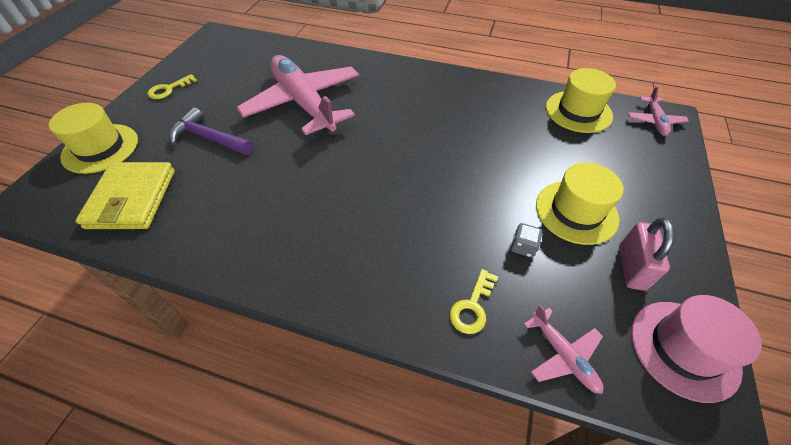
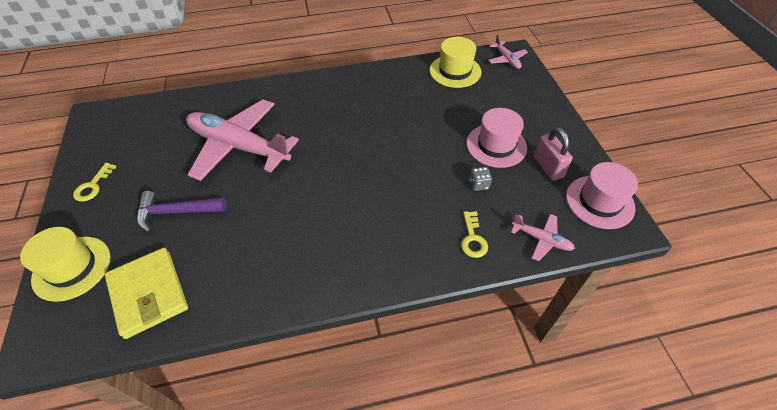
camera: 30 degrees left, 0 degrees up
yellow hat [536,162,624,245] -> pink hat [466,108,527,168]

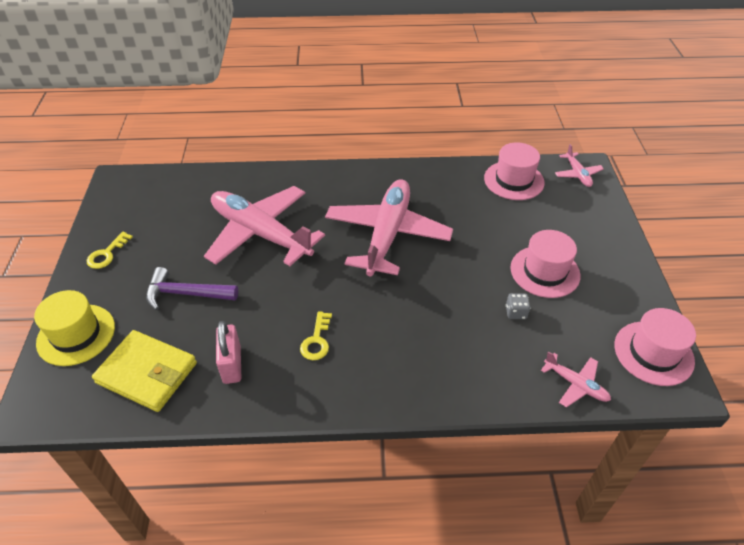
camera: 10 degrees right, 5 degrees down
yellow wallet [105,248,188,339] -> yellow wallet turned 45 degrees counterclockwise [92,330,197,412]
yellow hat [429,37,481,88] -> pink hat [484,142,545,200]
yellow key [461,211,488,258] -> yellow key moved to [300,311,332,360]
pink padlock [534,127,573,181] -> pink padlock moved to [216,321,241,384]
none -> pink plane [325,179,453,277]

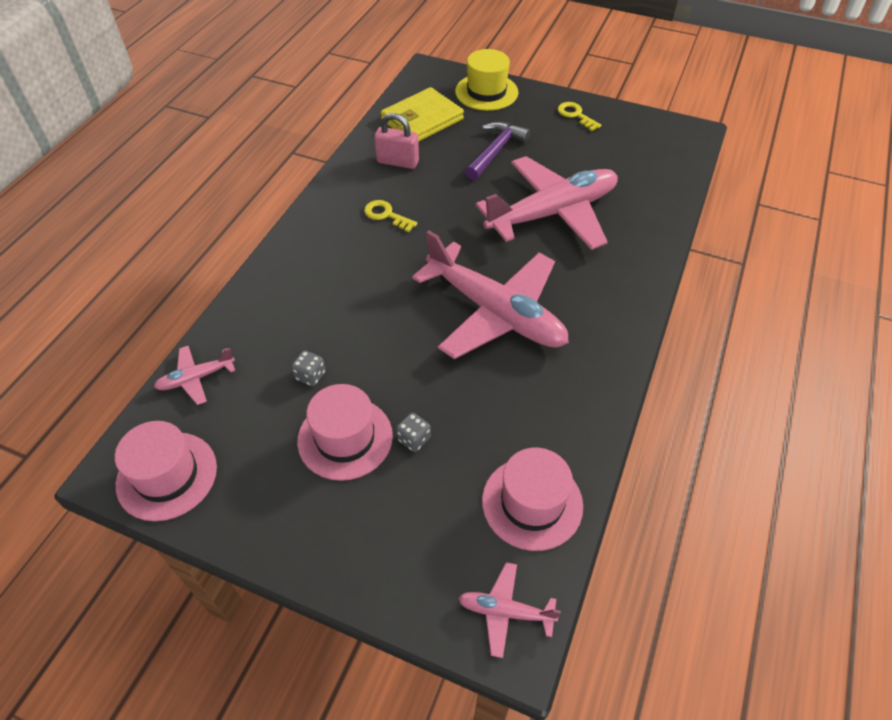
camera: 115 degrees right, 5 degrees up
none -> grey dice [396,413,431,452]

